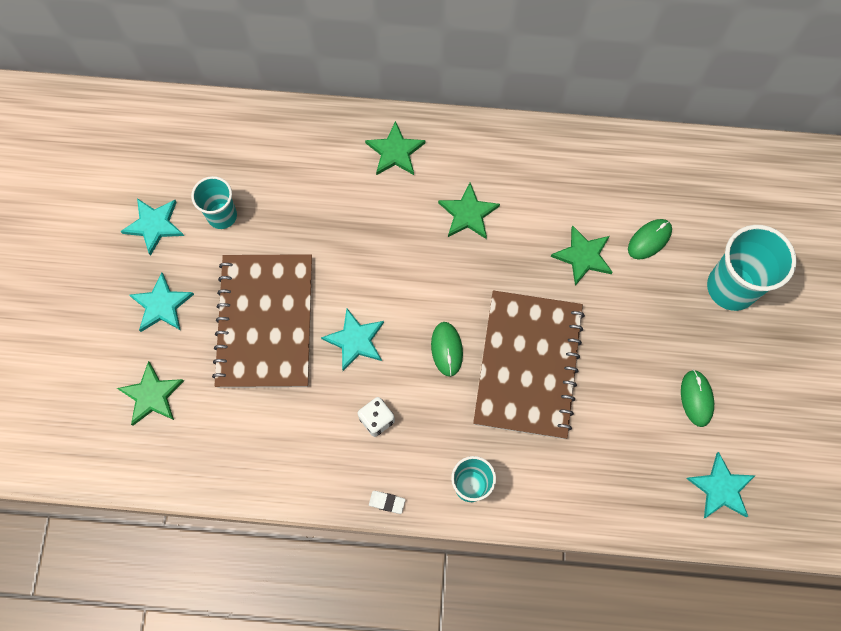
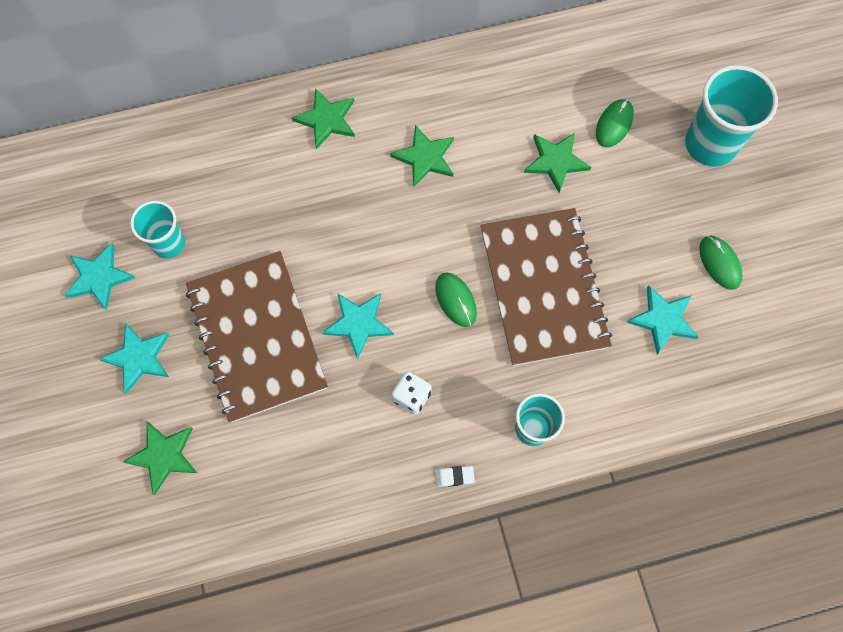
camera: 20 degrees left, 0 degrees up
turquoise star [686,452,756,518] -> turquoise star moved to [627,285,698,354]

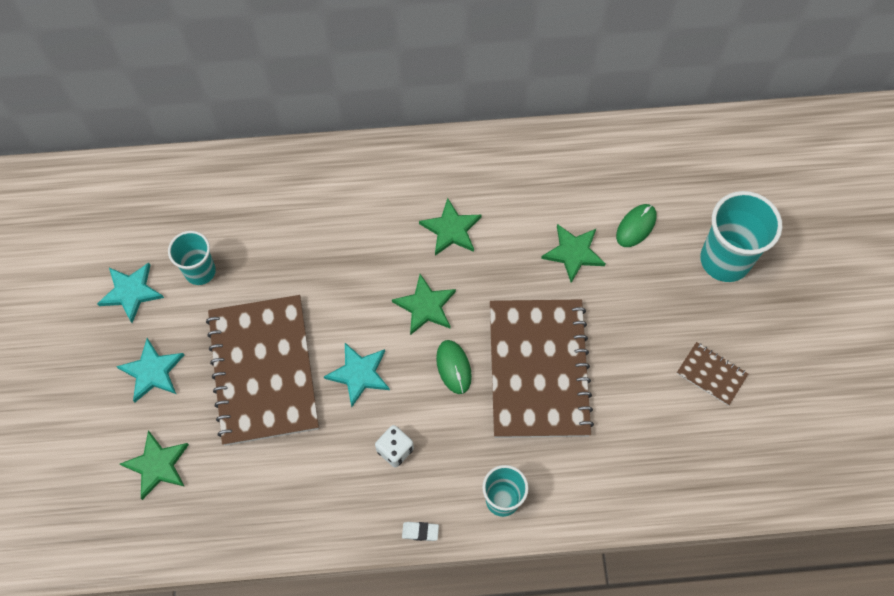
camera: 10 degrees right, 5 degrees down
green star [292,88,355,149] -> green star moved to [392,274,456,335]
turquoise star [627,285,698,354] -> none
green mouse [699,236,743,290] -> brown notebook [677,342,748,406]

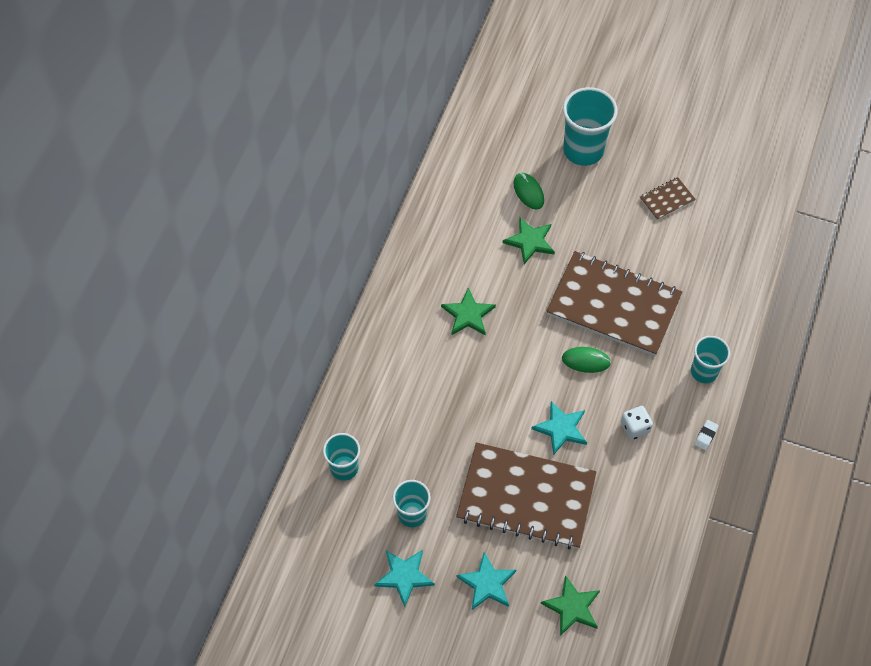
camera: 65 degrees left, 5 degrees down
green star [392,274,456,335] -> none
none -> turquoise cup [323,433,360,481]

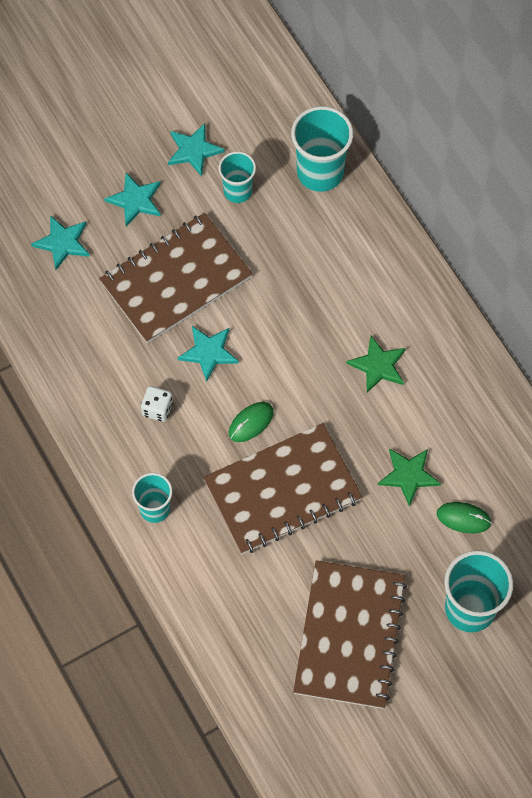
camera: 130 degrees right, 5 degrees up
turquoise cup [323,433,360,481] -> turquoise cup [291,106,353,192], size x1.64
green star [541,575,600,636] -> turquoise star [31,215,90,270]
brown notebook [640,177,696,220] -> brown notebook [293,560,407,709], size x2.38
white eraser [694,420,718,450] -> none

